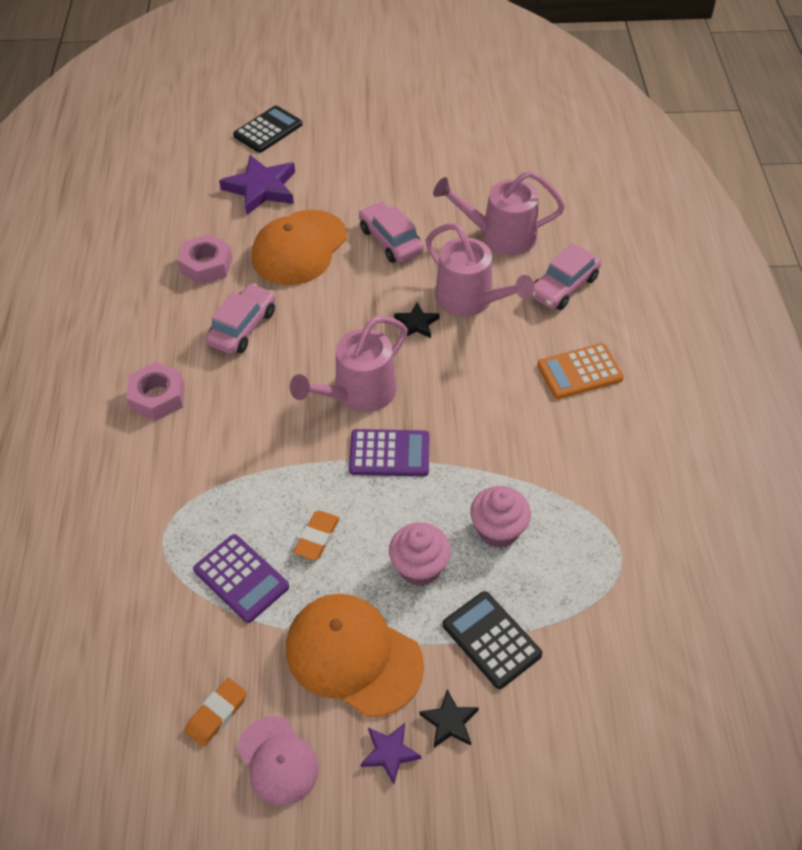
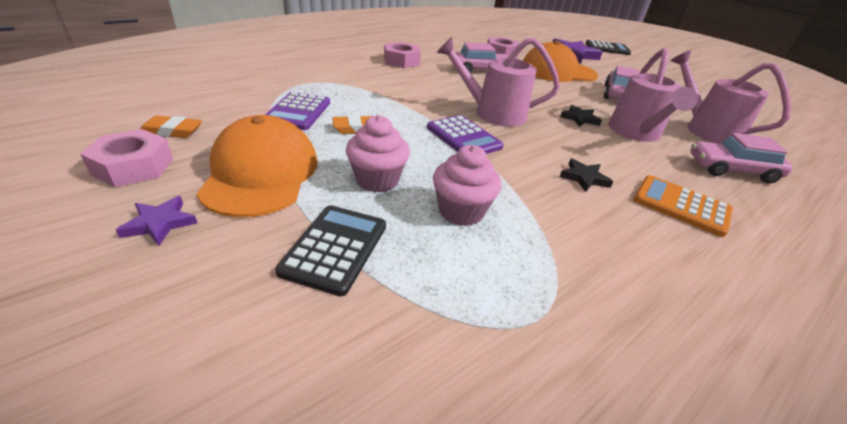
camera: 50 degrees right, 15 degrees down
pink cap [238,716,319,806] -> pink nut [80,129,173,187]
black star [419,689,479,748] -> black star moved to [560,159,613,192]

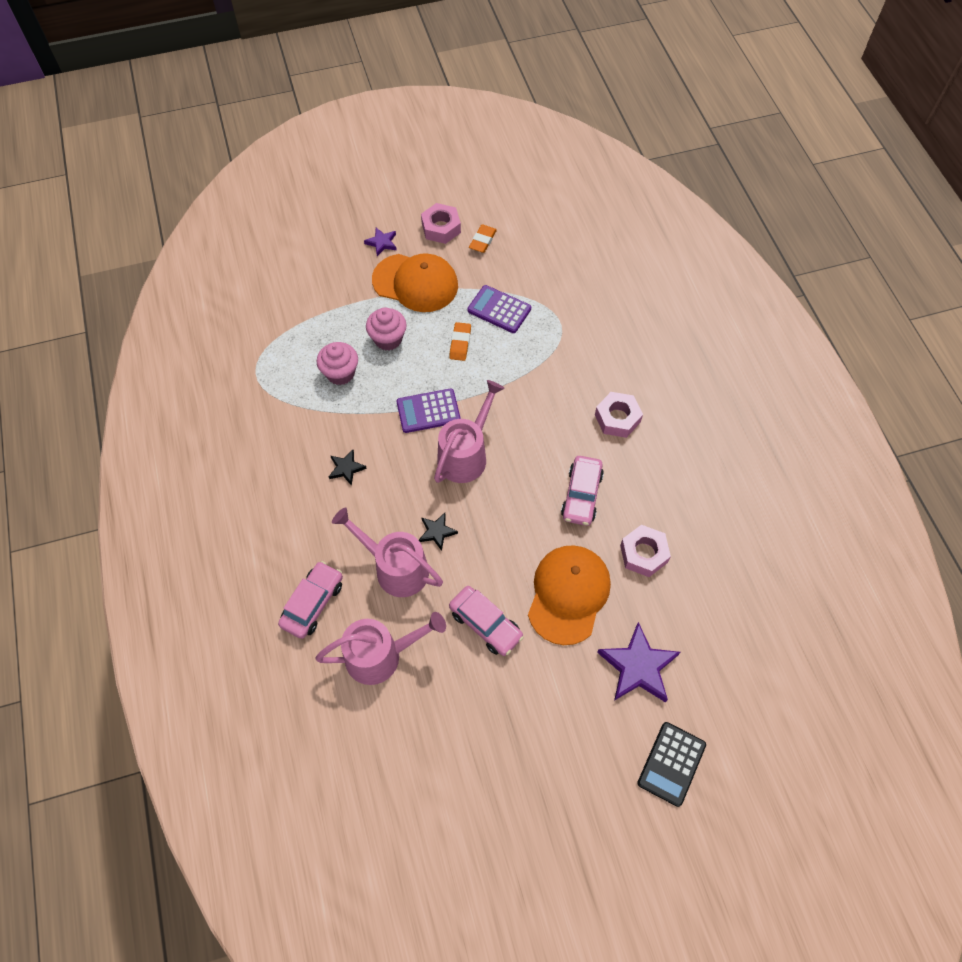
camera: 115 degrees right, 25 degrees up
black calculator [275,205,386,296] -> none
orange calculator [633,175,733,237] -> none

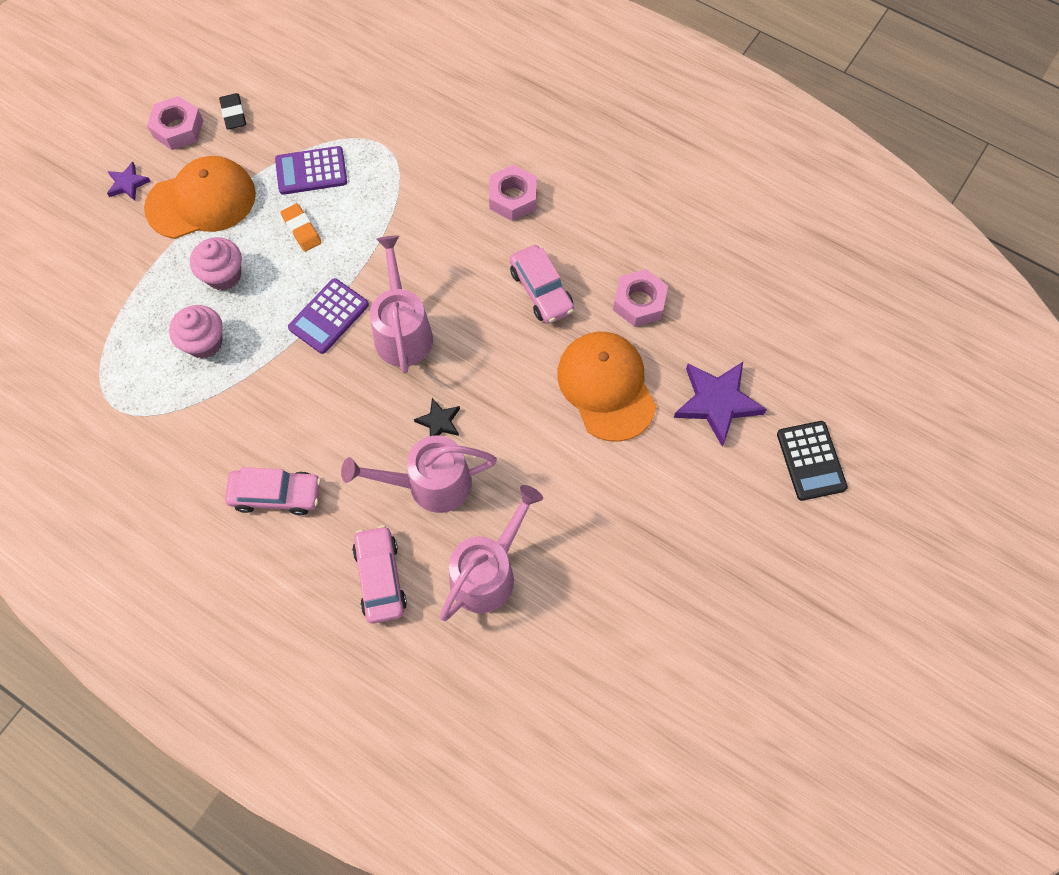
camera: 40 degrees left, 5 degrees up
black star [329,450,367,486] -> none
pink car [449,586,524,656] -> pink car moved to [225,467,321,515]
orange eraser [469,225,497,253] -> black eraser [219,93,246,129]

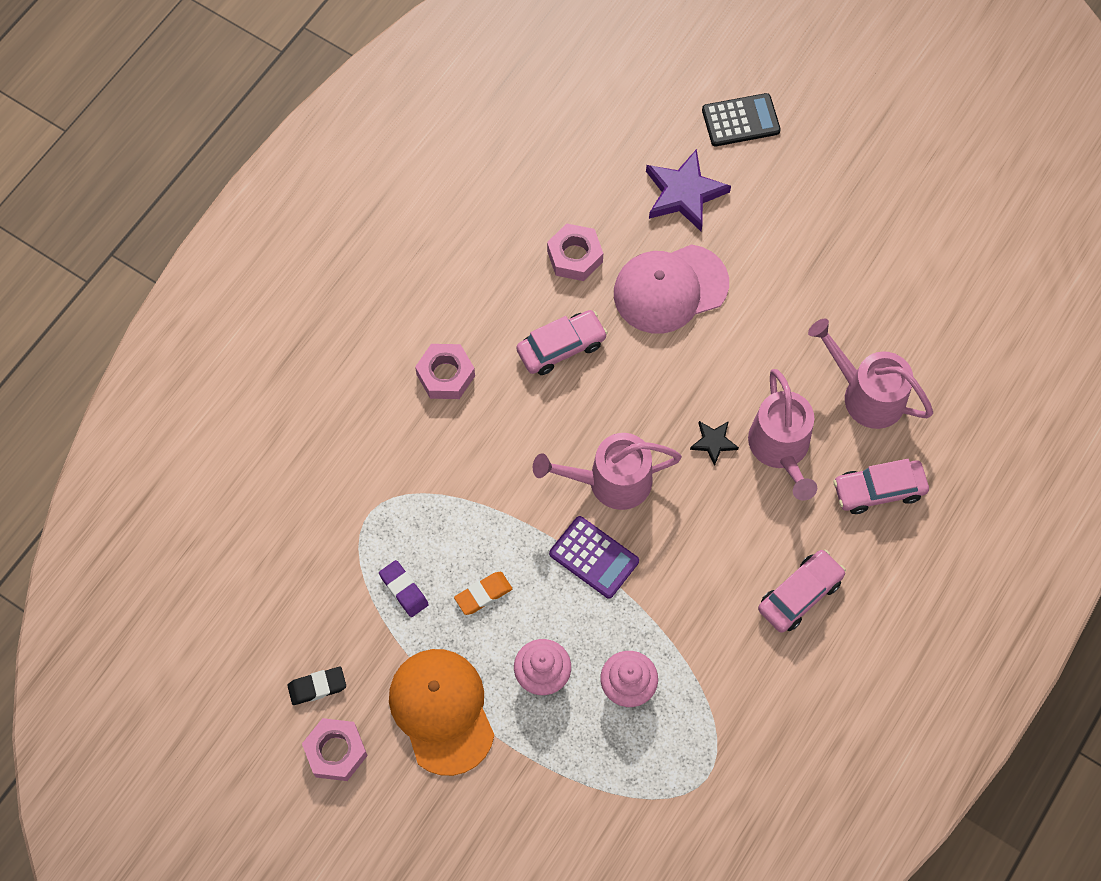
camera: 90 degrees left, 0 degrees up
purple star [107,162,151,201] -> none
pink car [225,467,321,515] -> pink car turned 45 degrees clockwise [758,549,846,633]
purple calculator [275,146,347,195] -> purple eraser [379,560,429,617]
orange cap [557,332,656,442] -> pink cap [614,244,729,334]

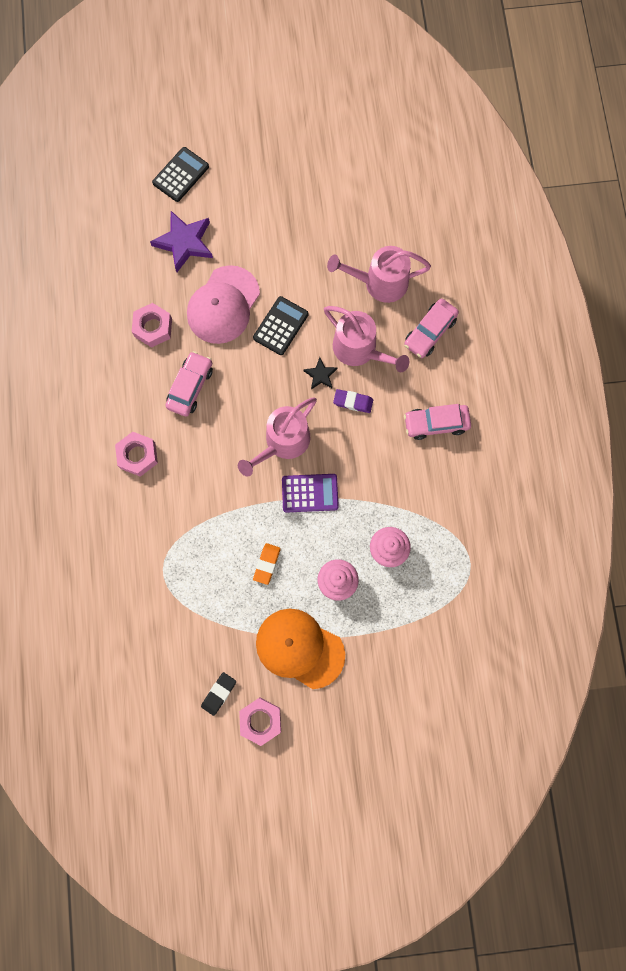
camera: 40 degrees left, 10 degrees up
purple eraser [379,560,429,617] -> purple eraser moved to [333,389,373,413]
pink car [758,549,846,633] -> pink car turned 105 degrees counterclockwise [404,404,471,440]
none -> black calculator [253,296,309,355]

